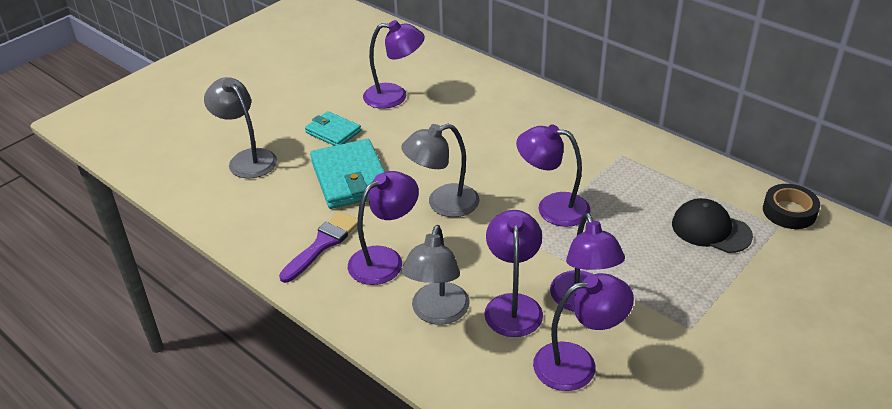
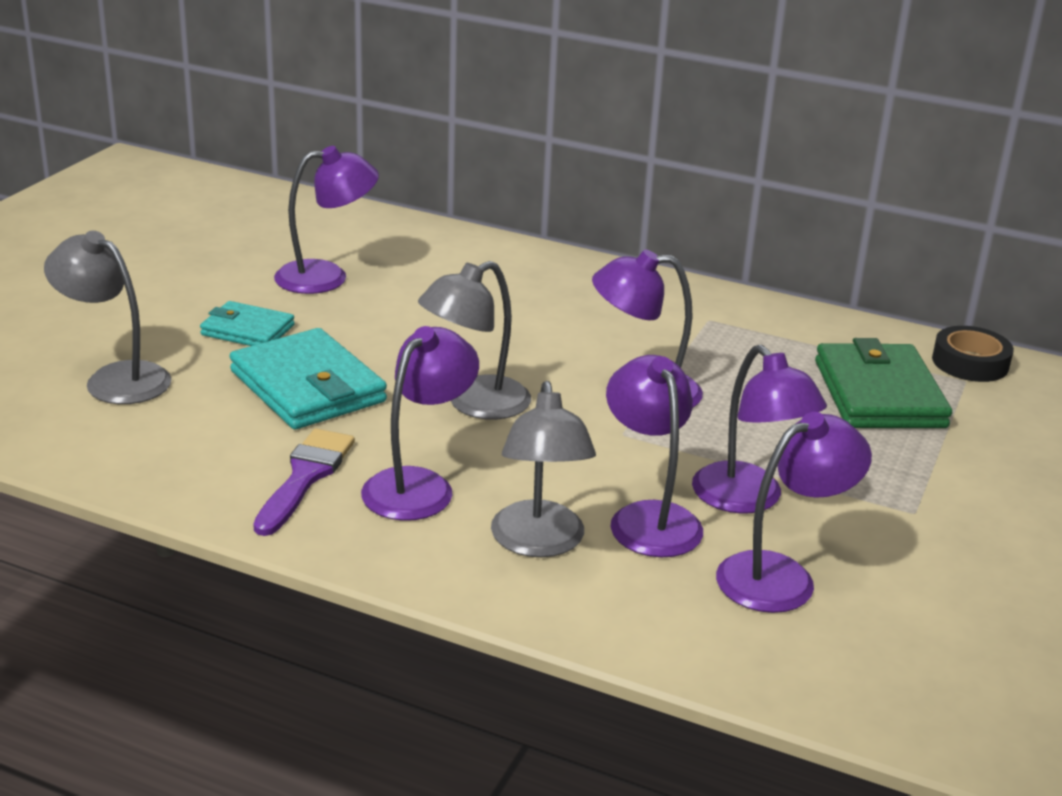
camera: 20 degrees left, 10 degrees down
black cap [672,198,753,253] -> green wallet [815,338,952,428]

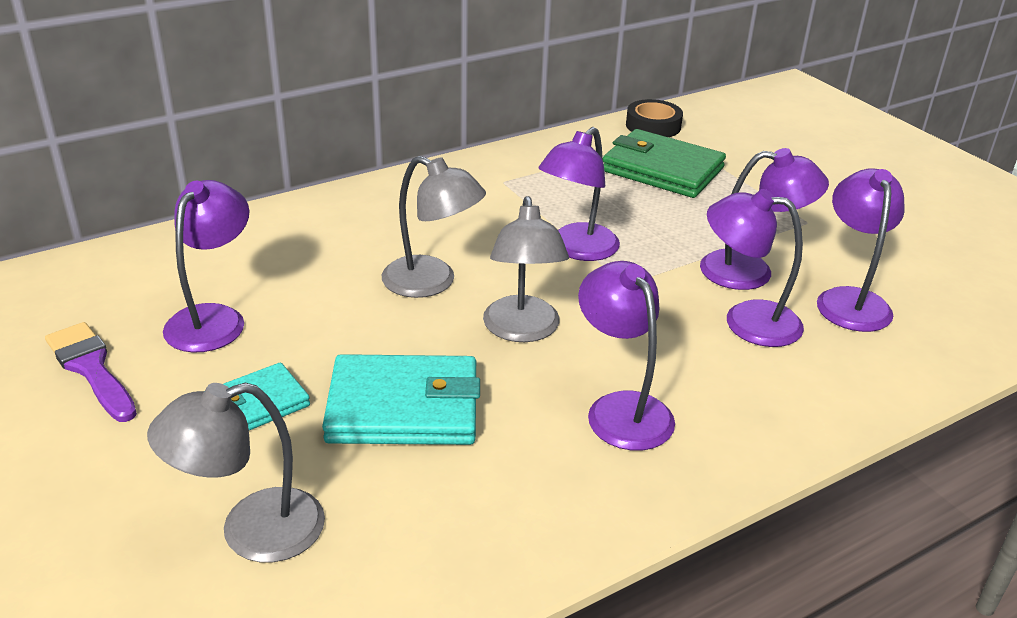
camera: 55 degrees left, 5 degrees up
purple brush [253,429,355,536] -> purple brush moved to [45,322,137,422]
grey lamp [491,381,596,557] -> grey lamp moved to [382,156,486,298]

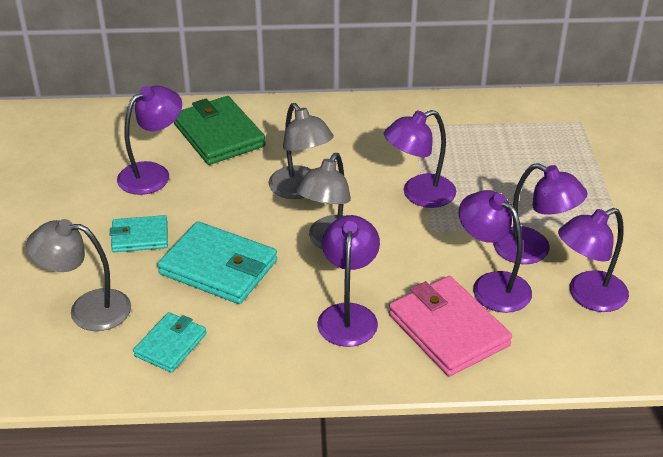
camera: 30 degrees right, 5 degrees up
purple brush [45,322,137,422] -> none
green wallet [603,129,726,198] -> green wallet moved to [174,96,266,165]
black tape [626,99,683,137] -> none
purple lamp [817,168,905,332] -> purple lamp turned 150 degrees counterclockwise [558,208,629,312]
none -> turquoise wallet [133,312,206,373]
none -> pink wallet [389,276,512,376]

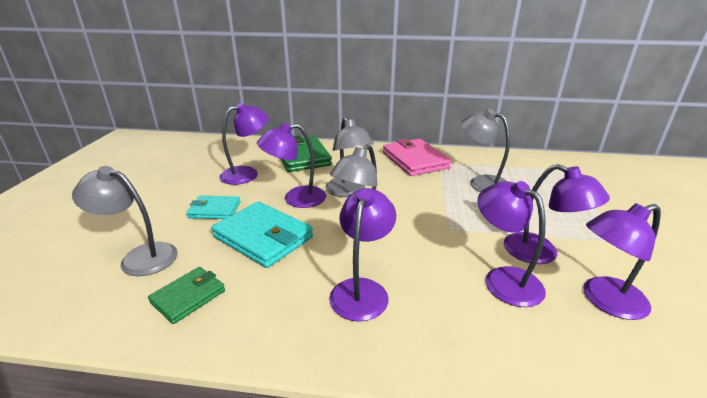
camera: 10 degrees right, 10 degrees down
turquoise wallet [133,312,206,373] -> green wallet [148,267,225,324]
purple lamp [384,110,456,208] -> purple lamp moved to [257,123,326,208]
pink wallet [389,276,512,376] -> pink wallet moved to [383,138,451,176]
none -> grey lamp [461,109,510,192]

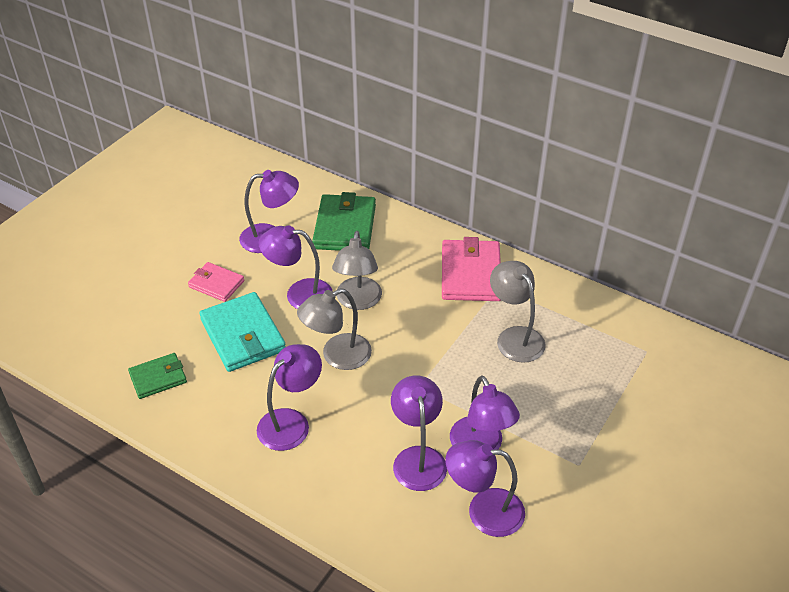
camera: 25 degrees right, 15 degrees up
grey lamp [72,166,177,276] -> none
turquoise wallet [187,195,241,219] -> pink wallet [188,262,244,302]

